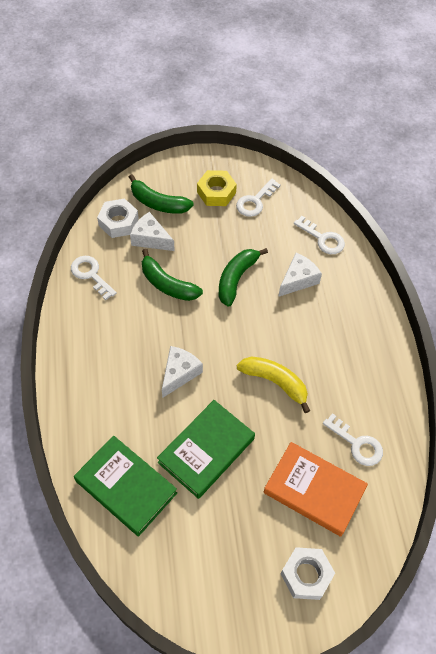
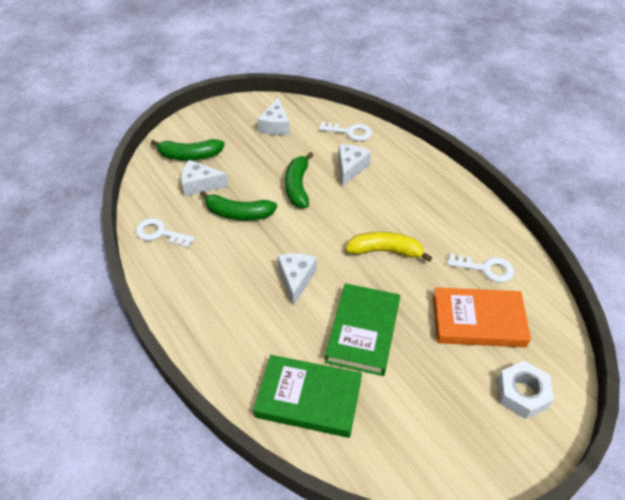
camera: 25 degrees left, 10 degrees down
white nut [97,198,139,238] -> none
yellow nut [197,170,237,206] -> none
white key [236,178,281,217] -> white cheese [257,97,290,135]

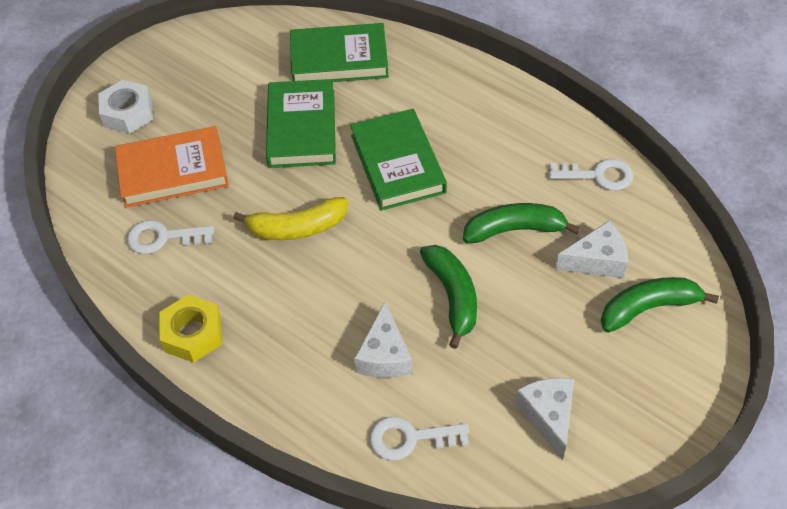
camera: 165 degrees right, 5 degrees up
white cheese [277,253,317,306] -> green book [350,109,447,211]
none -> yellow nut [159,295,222,363]

